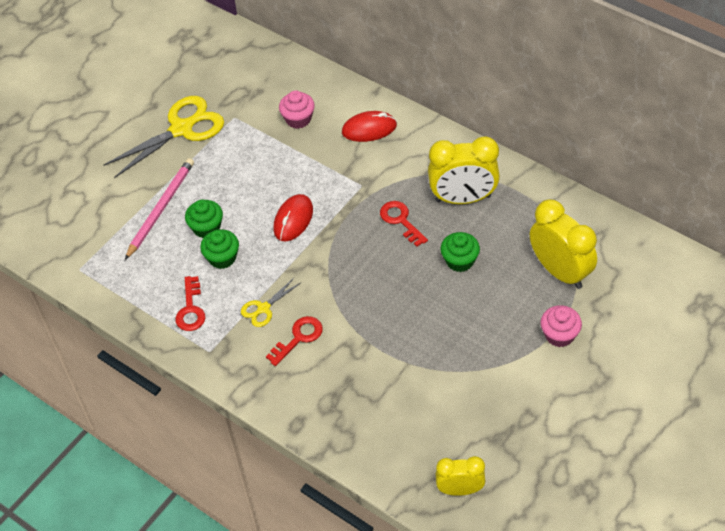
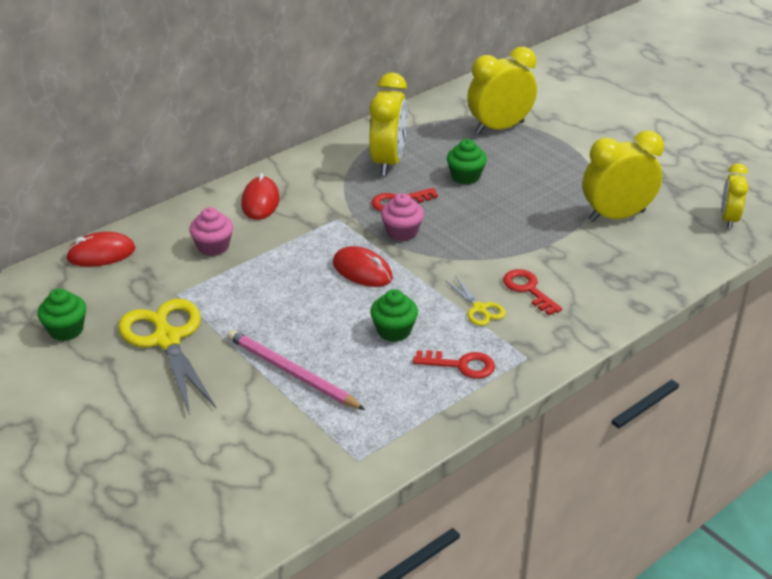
camera: 80 degrees left, 15 degrees down
green cupcake [185,200,223,238] -> green cupcake moved to [38,288,86,341]
pink cupcake [540,305,582,347] -> pink cupcake moved to [381,193,424,241]
none -> red mouse [66,232,135,267]
none -> yellow clock [583,131,664,222]

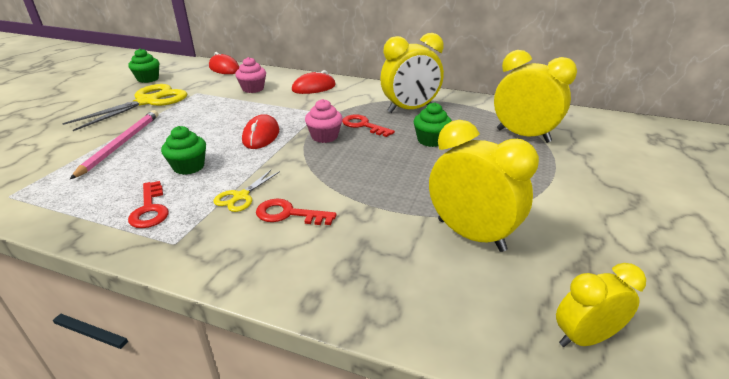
camera: 60 degrees right, 5 degrees down
red key [503,269,562,315] -> red key turned 105 degrees counterclockwise [256,199,336,225]

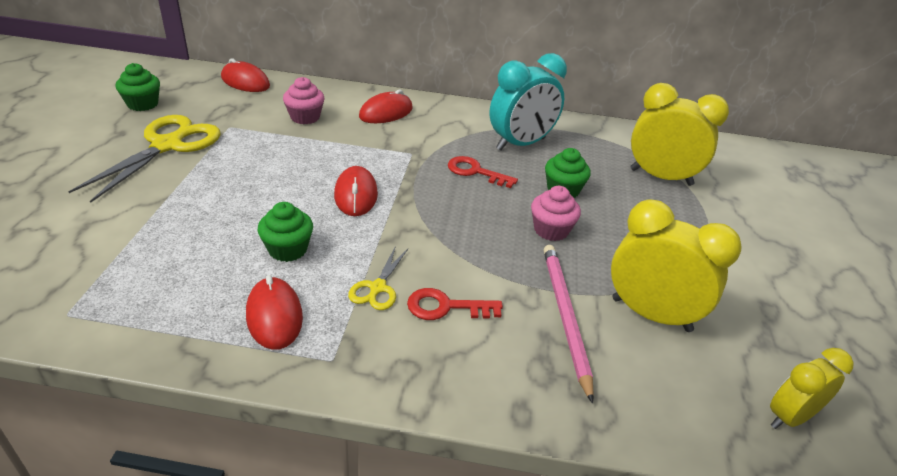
camera: 15 degrees left, 5 degrees up
pink pencil [70,110,158,179] -> pink pencil moved to [544,245,594,404]
red key [128,181,169,228] -> red mouse [246,275,303,350]
pink cupcake [305,99,343,143] -> pink cupcake moved to [531,186,581,241]
yellow clock [380,33,444,113] -> turquoise clock [489,53,567,151]

